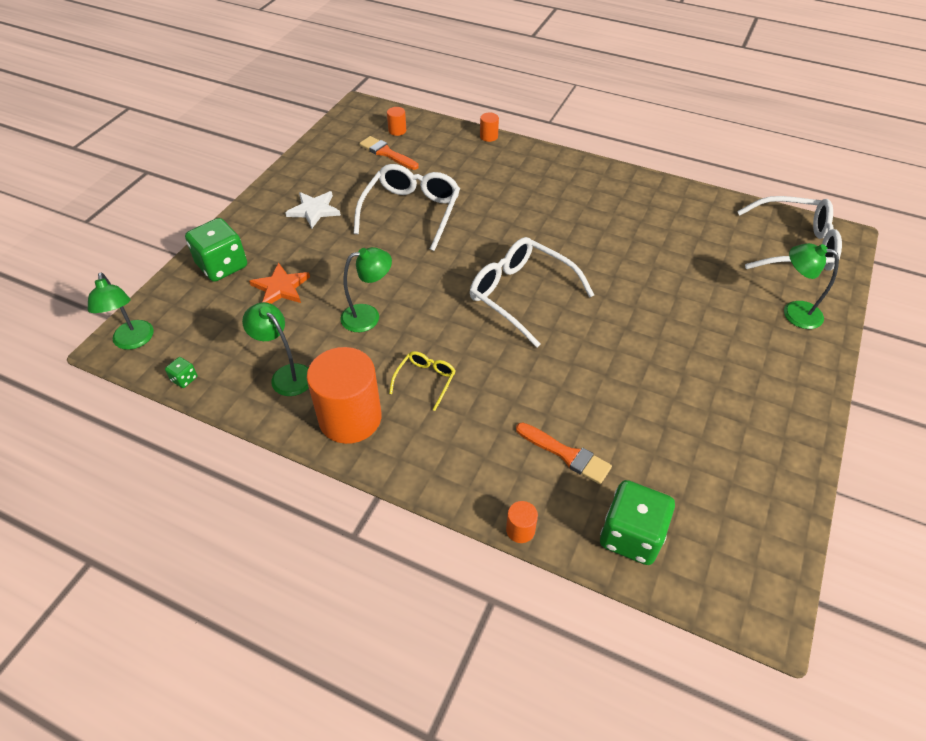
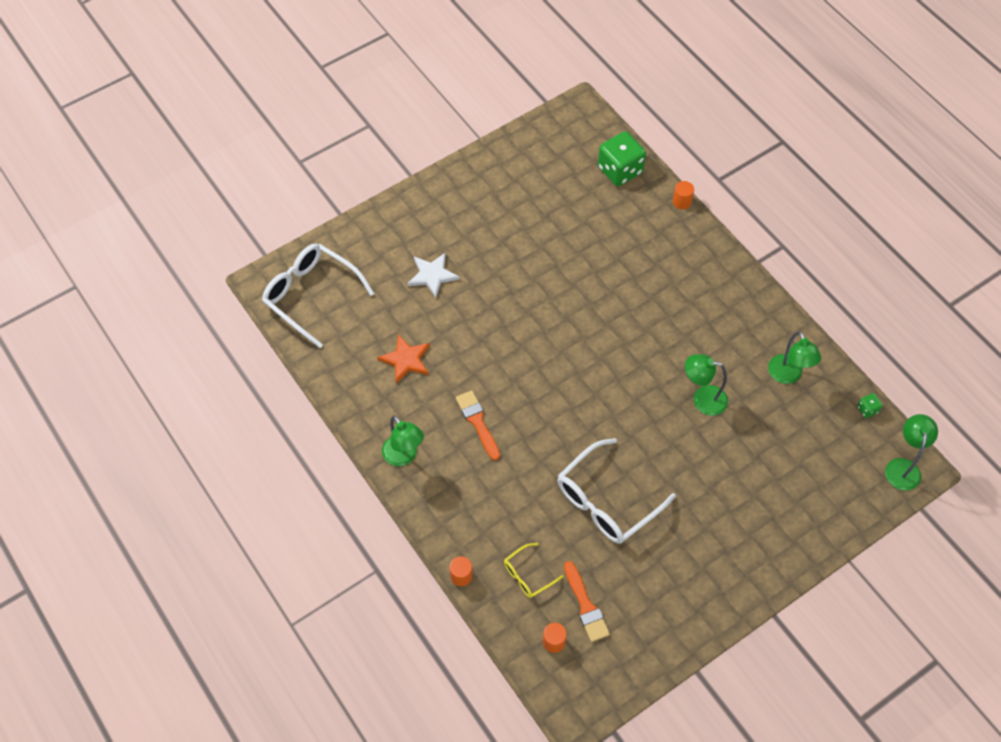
camera: 150 degrees left, 10 degrees up
green dice [185,218,247,282] -> none
orange star [249,262,310,304] -> orange star moved to [377,334,430,384]
white star [285,191,341,228] -> white star moved to [407,253,460,298]
orange cylinder [307,347,382,444] -> none
yellow glasses [389,351,456,411] -> yellow glasses moved to [504,543,564,598]
white glasses [470,237,594,347] -> none
orange brush [516,422,612,484] -> orange brush moved to [456,390,500,461]
green lamp [784,243,839,329] -> green lamp moved to [382,416,424,466]

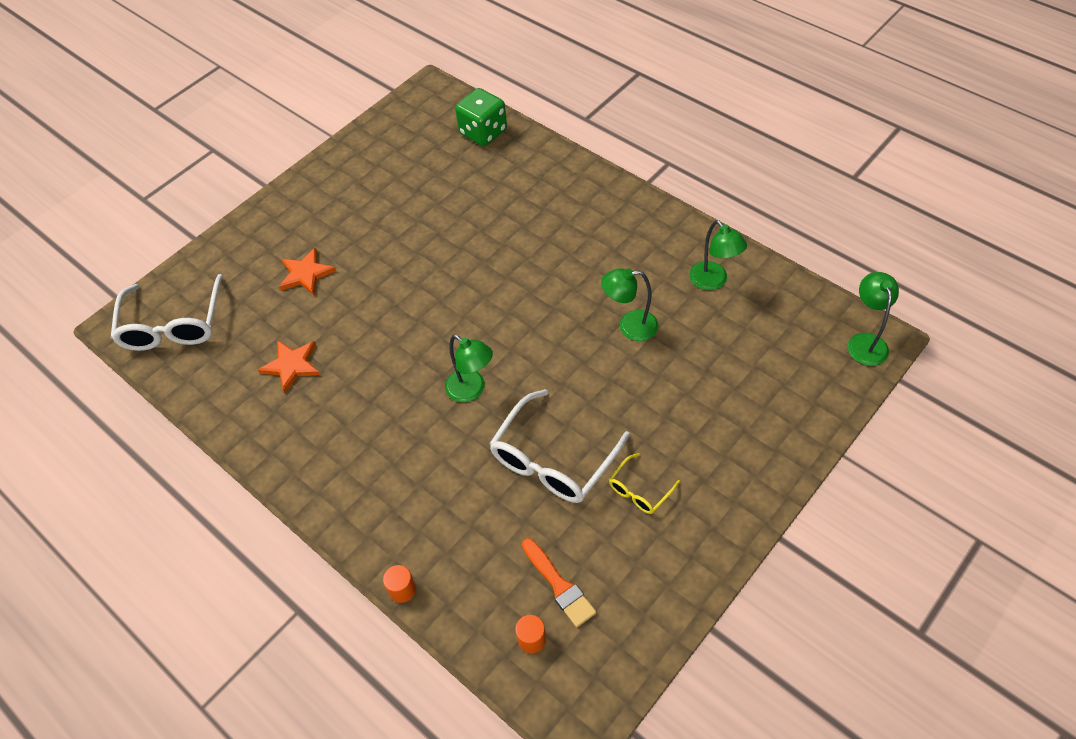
camera: 10 degrees left, 5 degrees down
white glasses [262,243,374,348] -> white glasses turned 120 degrees counterclockwise [110,274,223,351]
green lamp [382,416,424,466] -> green lamp moved to [445,335,493,402]
white star [407,253,460,298] -> orange star [279,248,336,295]
orange brush [456,390,500,461] -> none
yellow glasses [504,543,564,598] -> yellow glasses moved to [609,453,680,514]
orange cylinder [673,181,694,209] -> none
green dice [857,393,883,418] -> none

